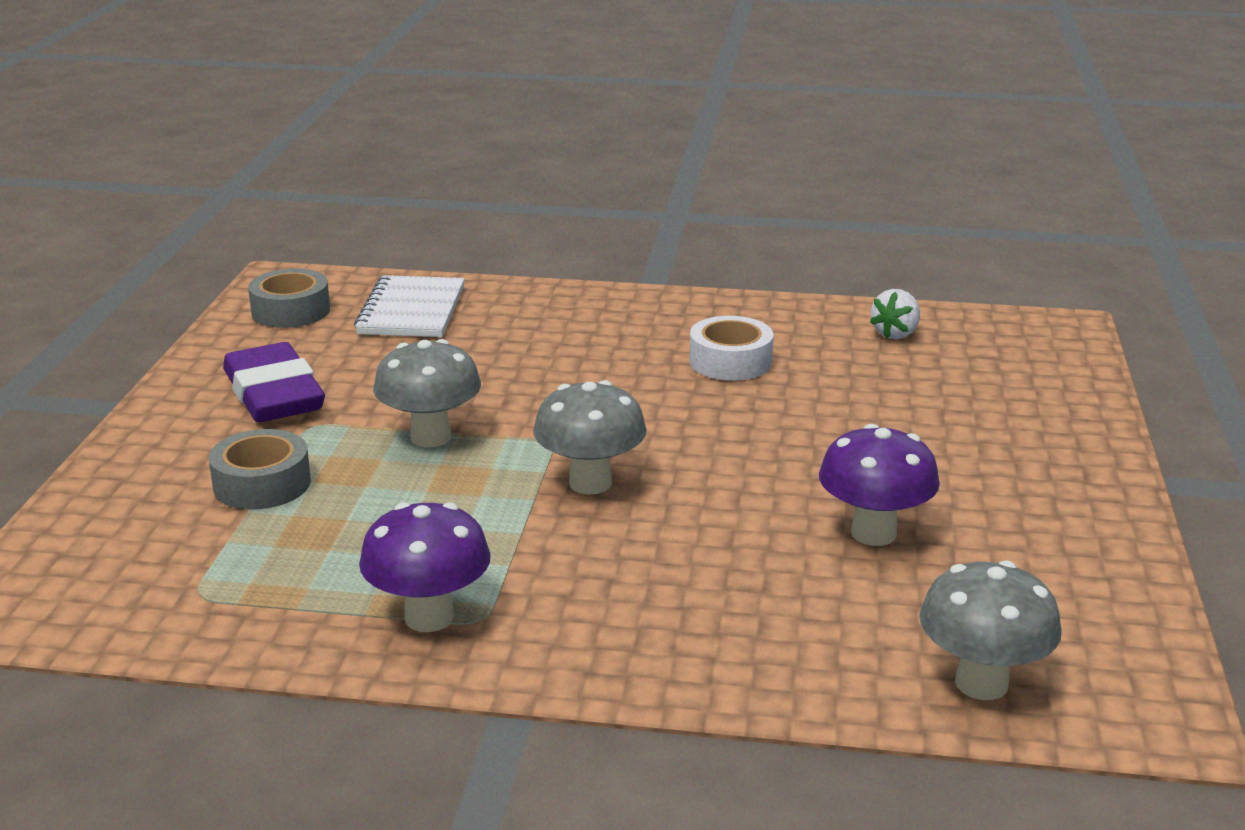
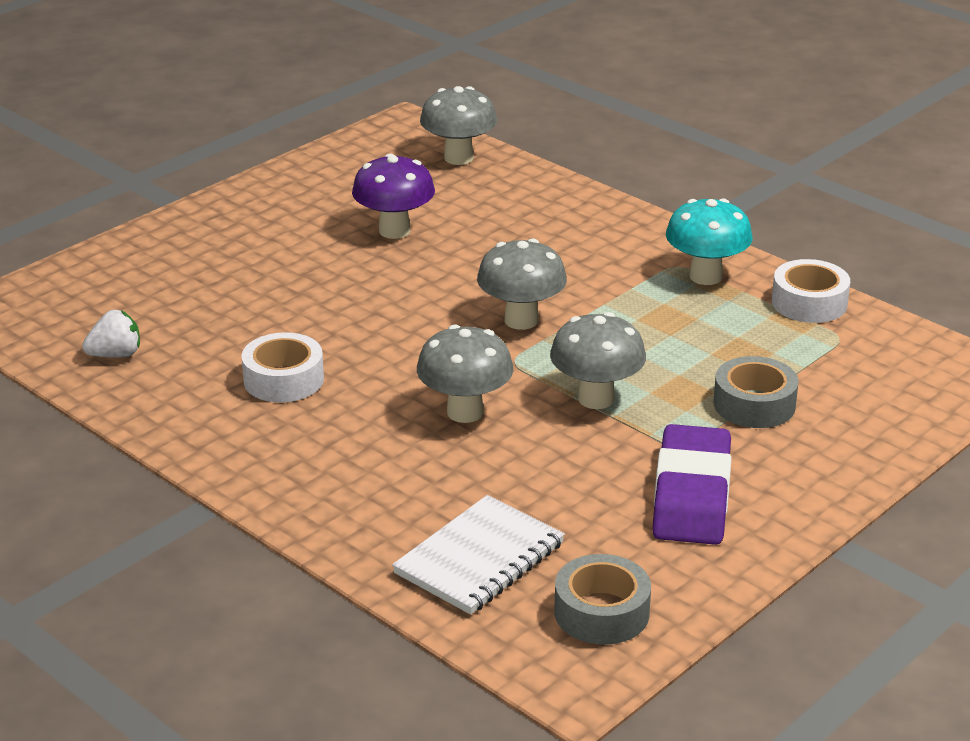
camera: 145 degrees left, 5 degrees up
purple mushroom [359,502,491,632] -> turquoise mushroom [666,198,753,285]
none -> grey mushroom [417,325,513,423]
none -> white tape [772,259,850,323]

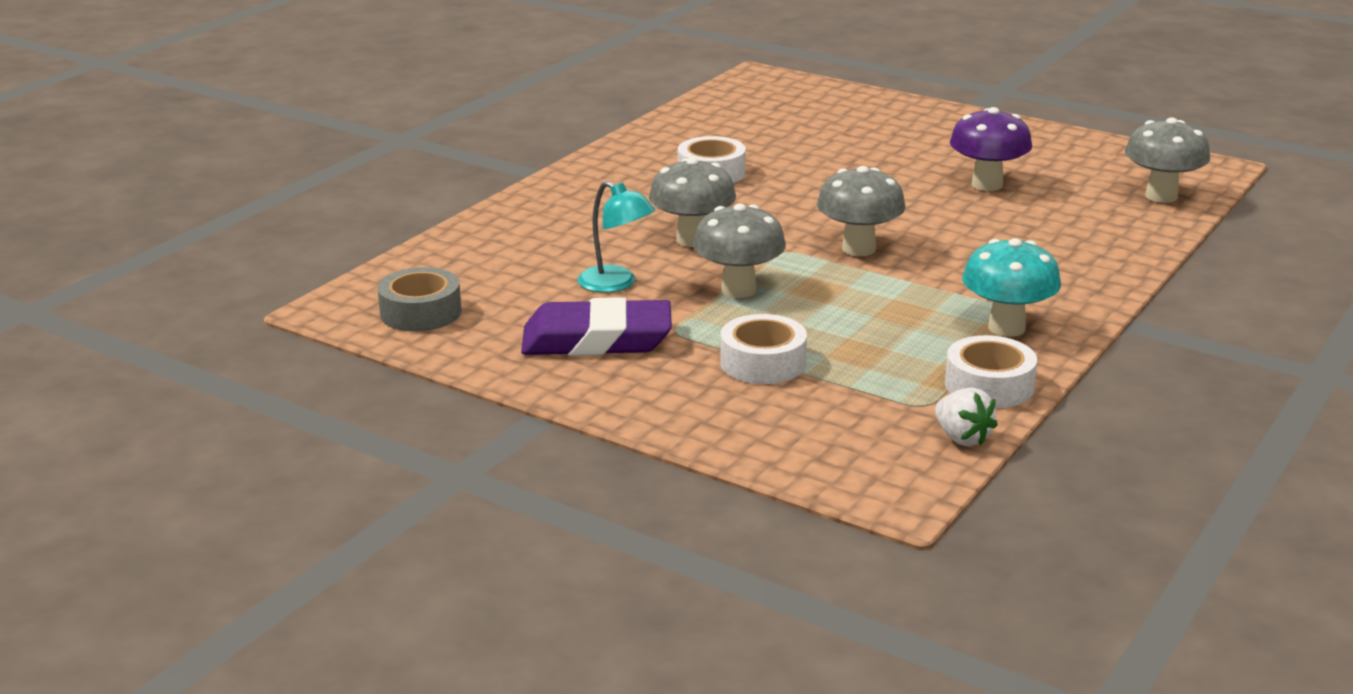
camera: 80 degrees right, 5 degrees down
white strawberry [82,310,140,358] -> white strawberry moved to [935,387,998,446]
white notebook [392,495,565,615] -> none
grey tape [713,356,799,428] -> white tape [720,314,807,384]
none -> turquoise lamp [578,181,655,293]

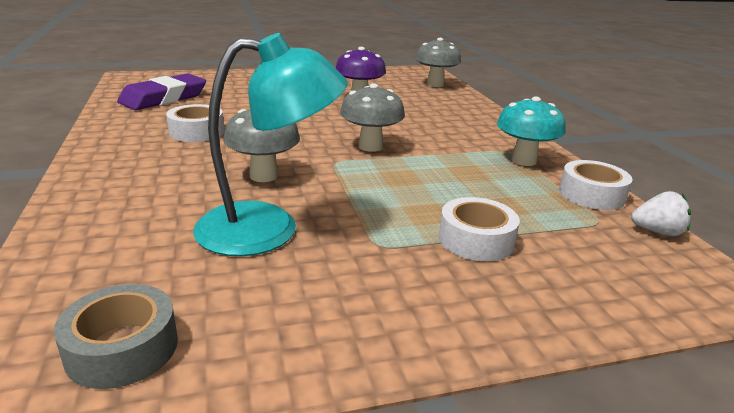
camera: 50 degrees left, 0 degrees up
purple eraser [521,297,672,356] -> purple eraser moved to [117,73,206,110]
turquoise lamp [578,181,655,293] -> turquoise lamp [193,33,347,256], size x1.78
grey mushroom [693,203,786,298] -> none

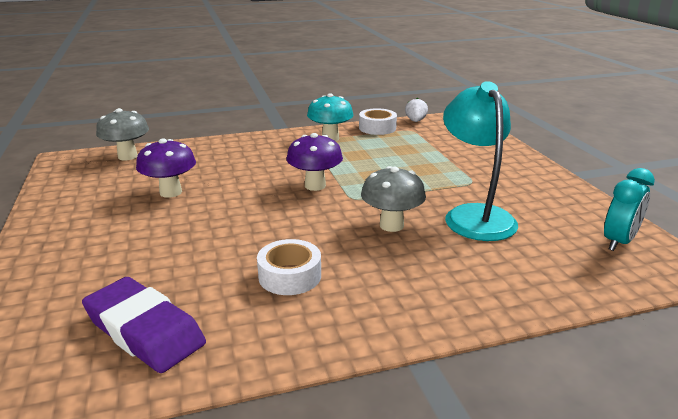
camera: 90 degrees left, 0 degrees up
grey tape [54,284,178,389] -> turquoise clock [604,168,655,251]
grey mushroom [340,83,405,152] -> purple mushroom [286,133,343,191]
white tape [439,197,520,261] -> none

